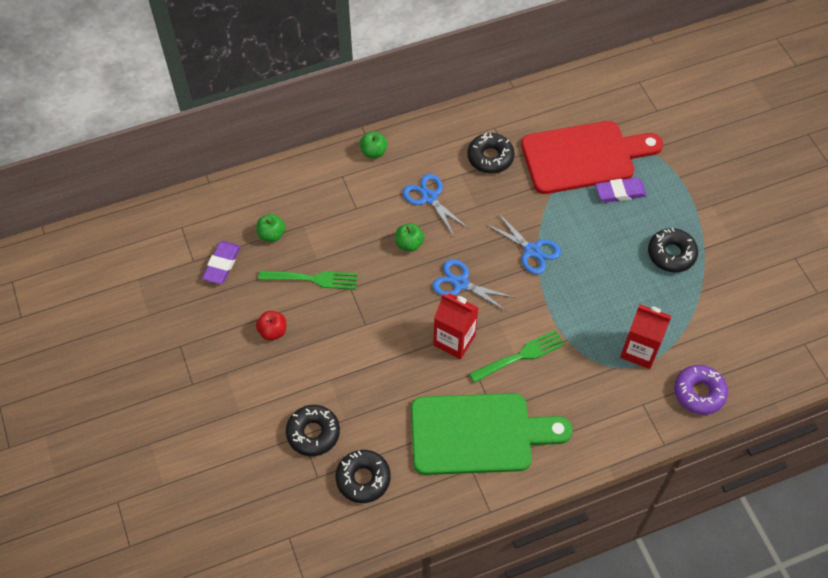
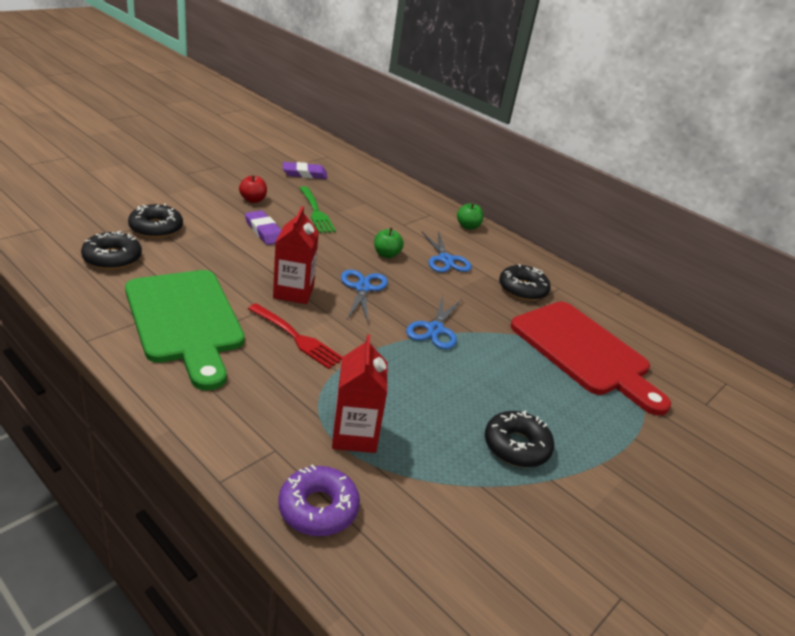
camera: 60 degrees right, 25 degrees down
green apple [256,214,285,242] -> none
blue scissors [403,174,469,236] -> blue scissors turned 135 degrees clockwise [422,231,472,273]
green fork [469,330,565,383] -> red fork [248,303,342,369]
purple eraser [595,178,647,202] -> purple eraser moved to [245,210,281,245]

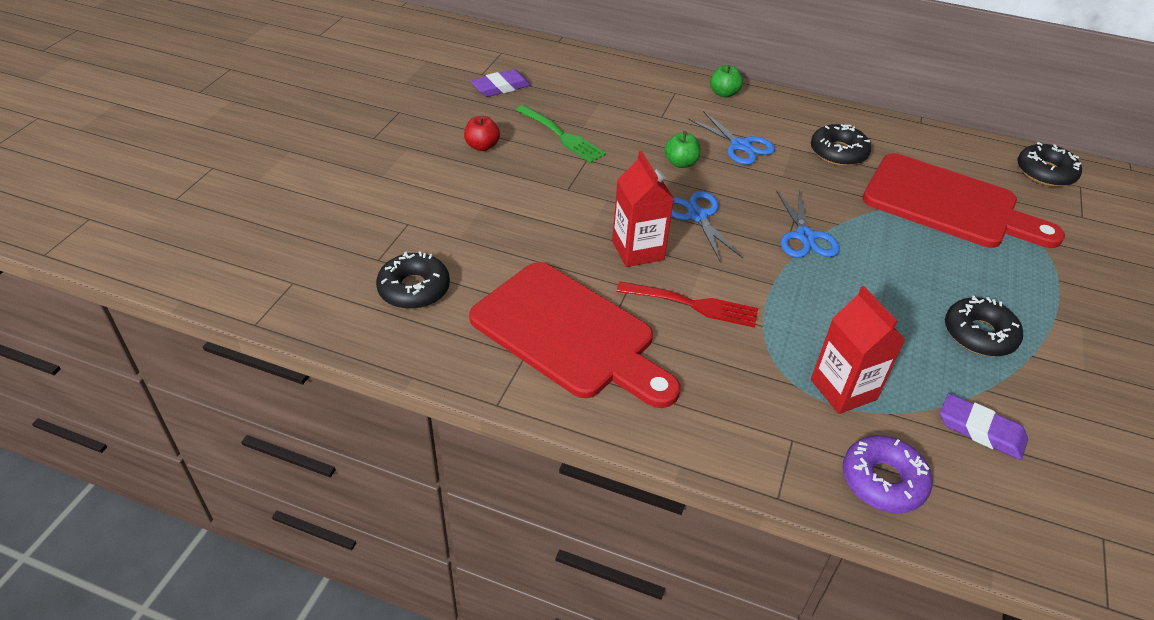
camera: 20 degrees left, 10 degrees up
green cutting board [125,270,244,391] -> red cutting board [469,262,680,408]
black donut [128,204,183,238] -> black donut moved to [1017,142,1082,187]
purple eraser [245,210,281,245] -> purple eraser moved to [940,393,1028,460]

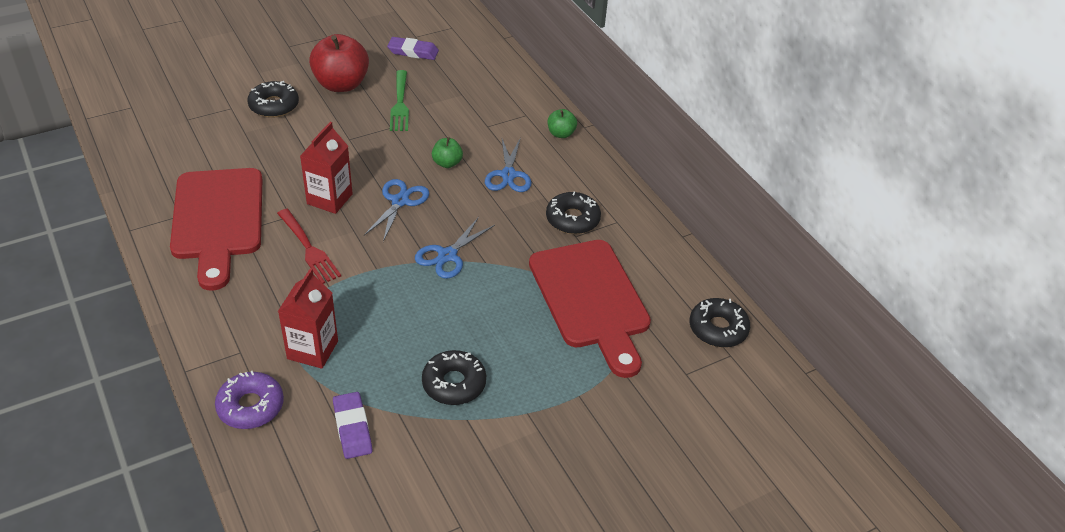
camera: 40 degrees right, 0 degrees up
black donut [376,251,450,309] -> black donut moved to [247,81,299,118]
red apple [464,116,500,151] -> red apple [309,34,369,92], size x2.02

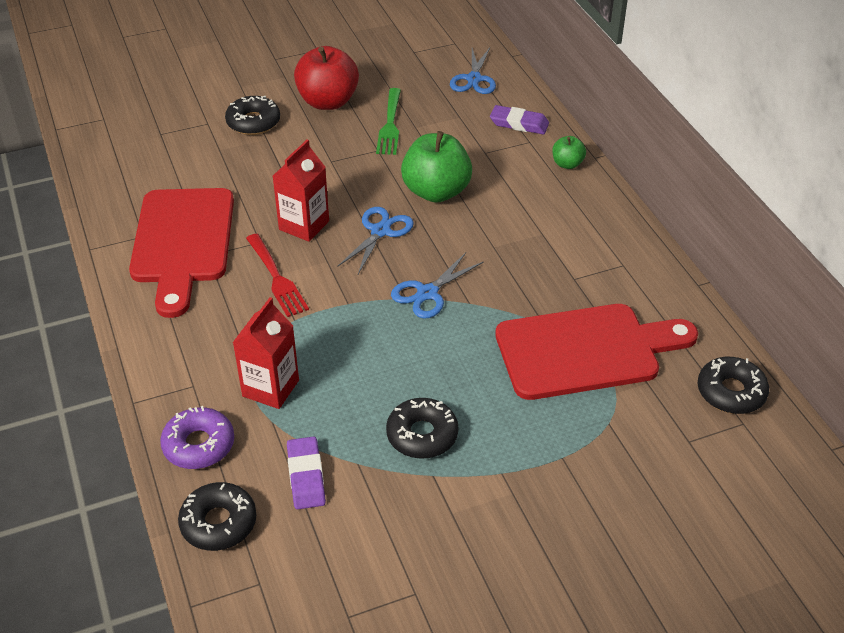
camera: 10 degrees right, 0 degrees up
purple eraser [387,37,439,60] -> purple eraser moved to [490,105,549,134]
green apple [432,137,463,168] -> green apple [401,131,472,203], size x2.02
blue scissors [485,137,531,192] -> blue scissors moved to [450,48,496,94]
red cutting board [529,240,651,378] -> red cutting board turned 90 degrees counterclockwise [495,304,698,400]
black donut [546,192,601,234] -> black donut moved to [178,482,257,551]

